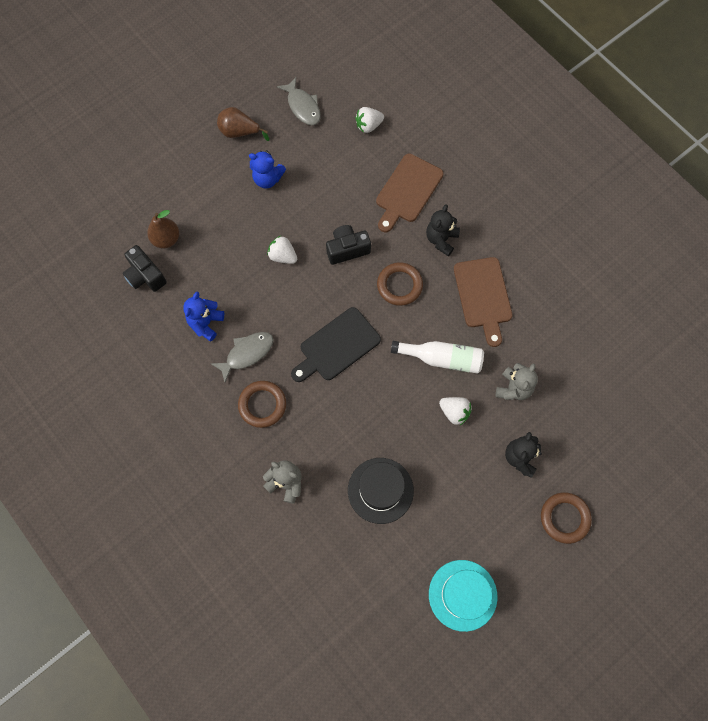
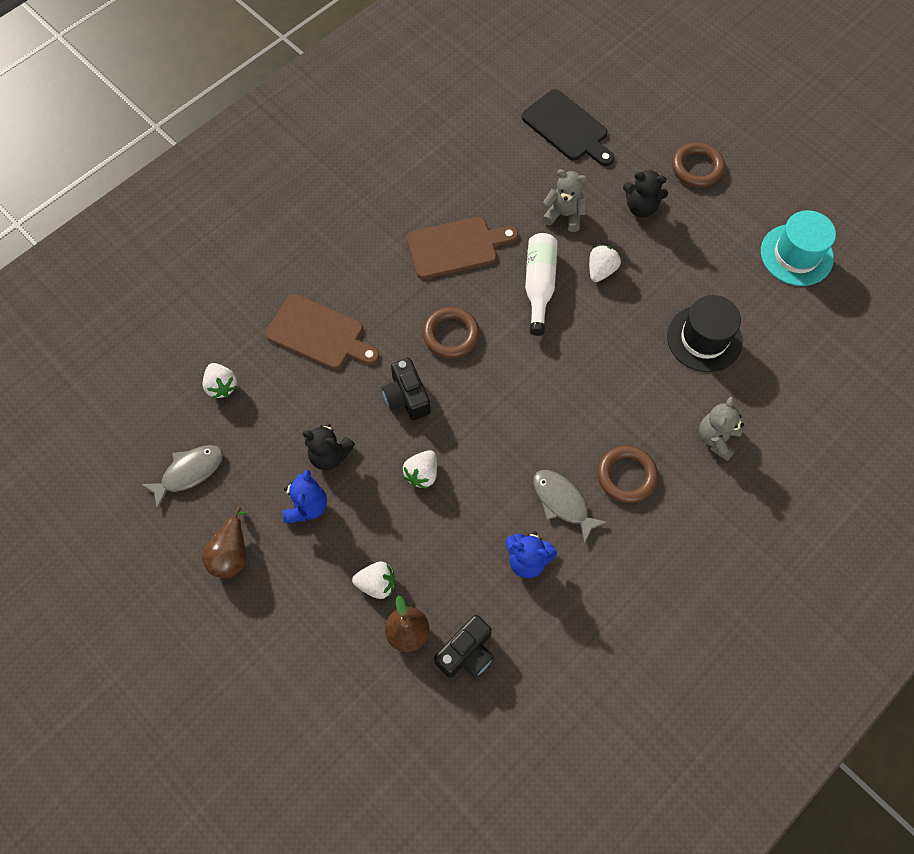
camera: 95 degrees left, 5 degrees down
black cutting board [291,307,381,382] -> black cutting board moved to [521,89,615,166]
black teddy bear [426,205,460,256] -> black teddy bear moved to [302,424,355,471]
none -> white strawberry [352,562,395,599]

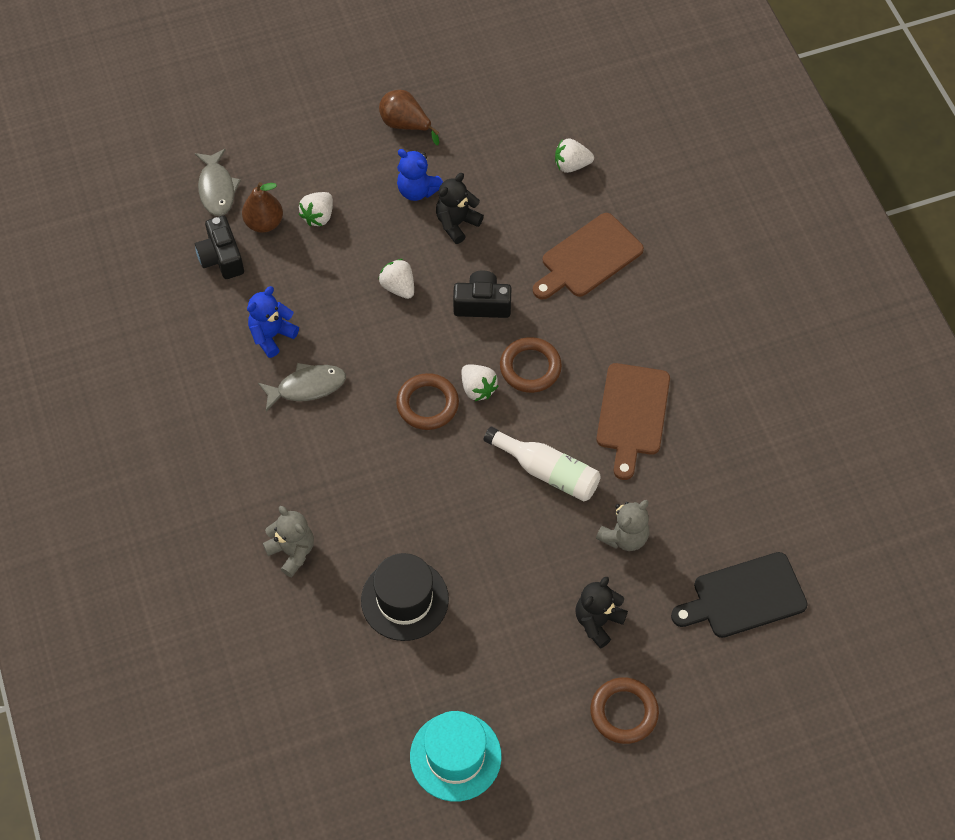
camera: 115 degrees right, 5 degrees down
grey fish [141,445,223,510] -> grey fish moved to [195,149,241,216]
white strawberry [589,245,621,282] -> white strawberry moved to [461,364,498,401]
brown ring [598,446,658,503] -> brown ring moved to [396,373,459,430]

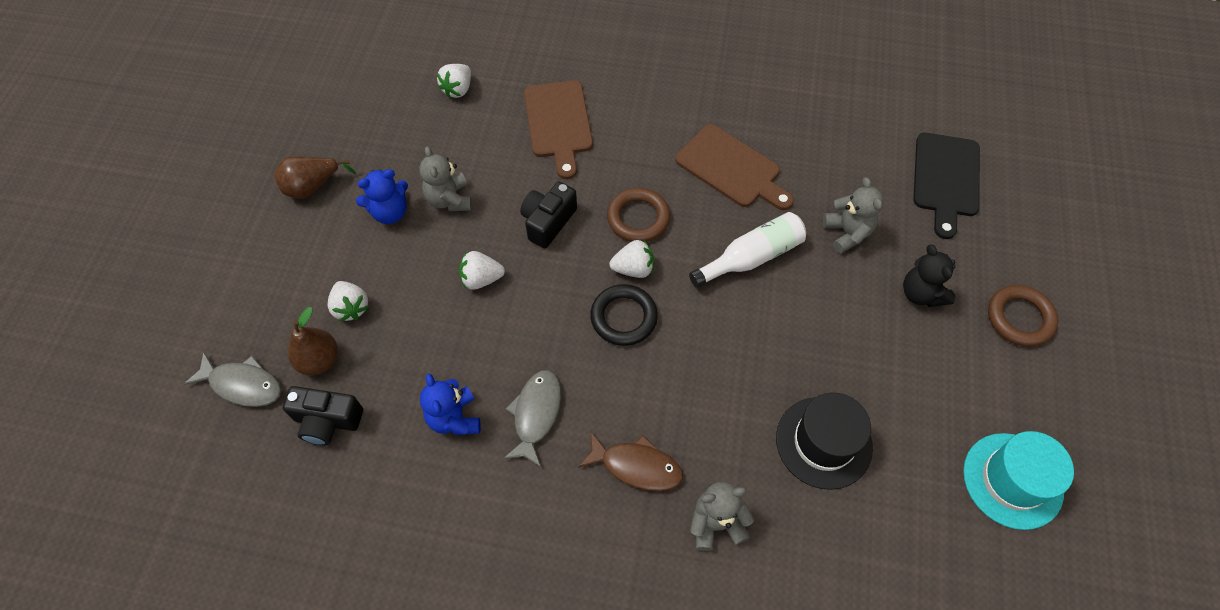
camera: 60 degrees left, 0 degrees up
brown ring [396,373,459,430] -> black ring [590,284,658,346]
black teddy bear [436,173,484,244] -> grey teddy bear [419,146,472,211]
none -> brown fish [578,432,683,491]

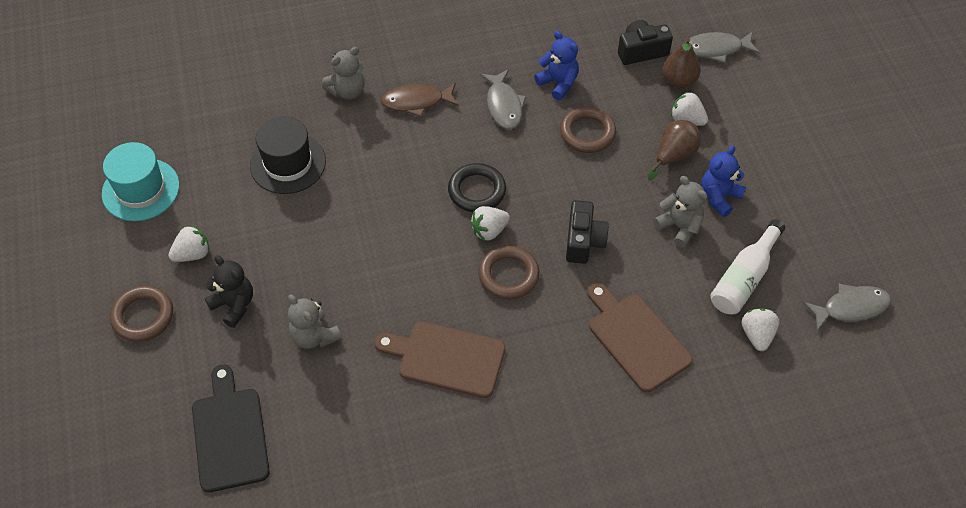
camera: 155 degrees right, 5 degrees down
brown pear [274,156,356,199] -> brown pear moved to [648,120,701,180]
white strawberry [459,251,505,290] -> white strawberry moved to [168,225,210,262]
white bottle [689,212,806,288] -> white bottle moved to [710,219,785,314]
none -> brown ring [560,107,616,153]
none -> grey fish [803,284,891,331]

